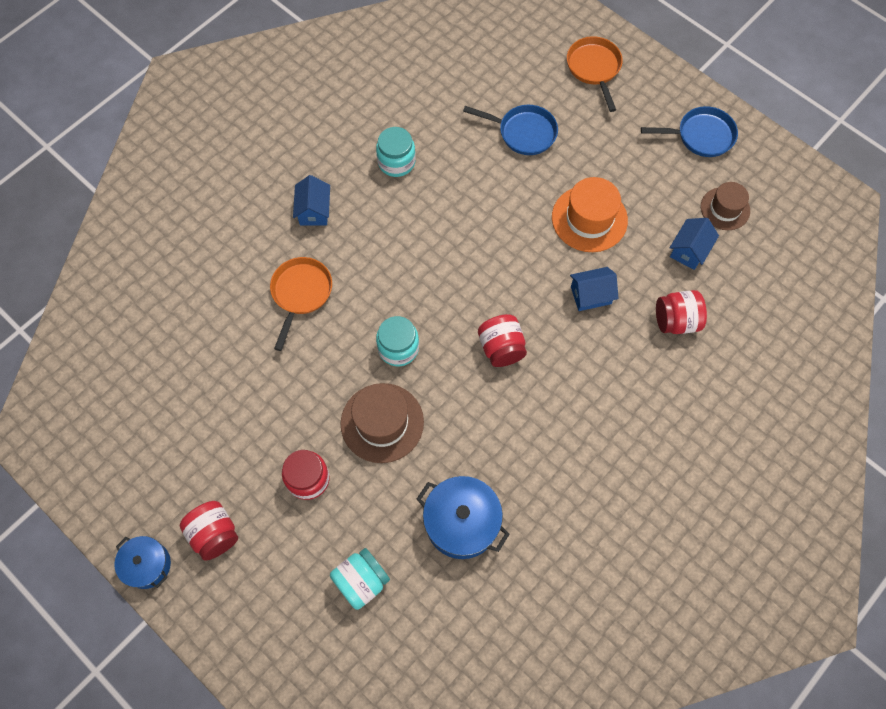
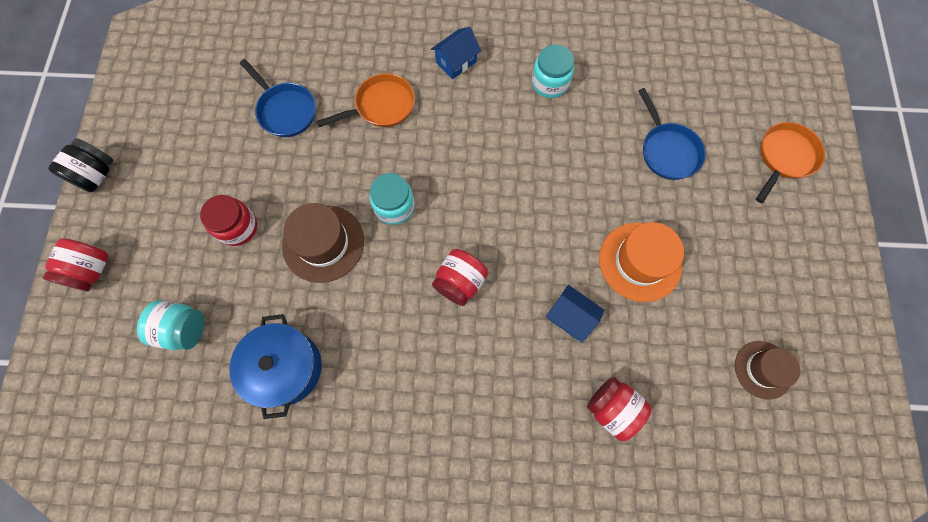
camera: 50 degrees right, 5 degrees up
blue pot [114,536,171,589] -> black jar [48,138,113,193]
red jar [179,501,238,561] -> red jar moved to [43,238,109,292]
blue pan [641,106,738,157] -> blue pan moved to [240,59,316,137]
blue house [670,218,719,270] -> none

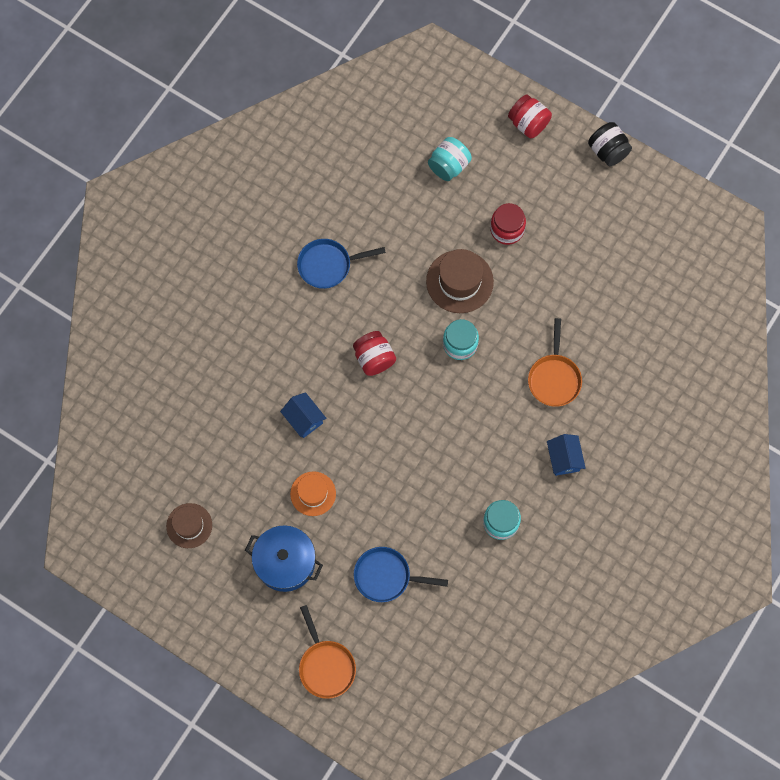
camera: 120 degrees right, 0 degrees up
blue pot [229,314,322,419] -> blue pot moved to [245,525,323,592]
blue pan [240,59,316,137] -> blue pan moved to [297,239,386,289]
blue house [546,285,605,343] -> blue house turned 75 degrees clockwise [280,392,326,438]
red jar [587,377,652,441] -> none
orange hat [599,222,684,302] -> orange hat [290,471,336,516], size x0.65

